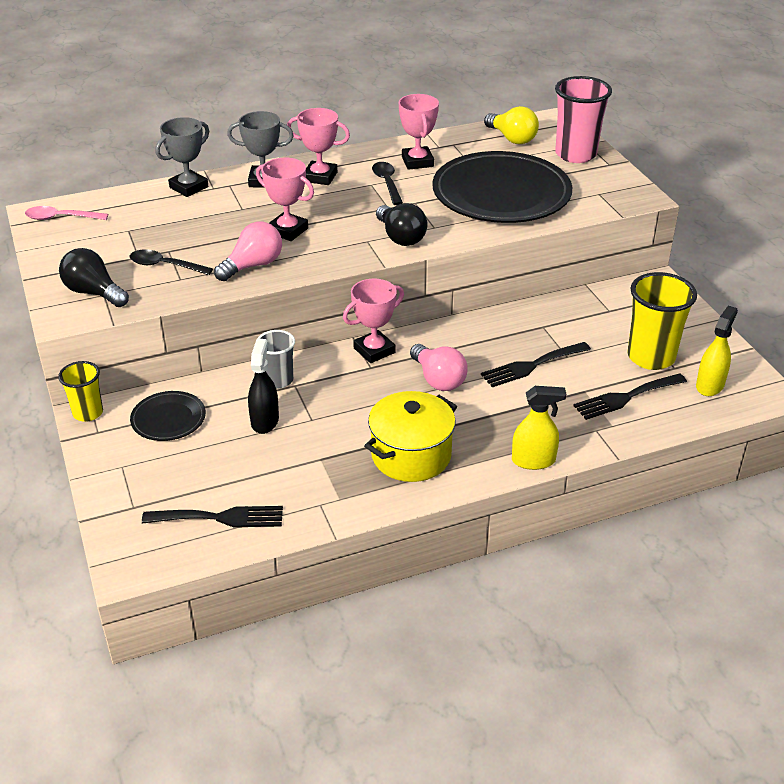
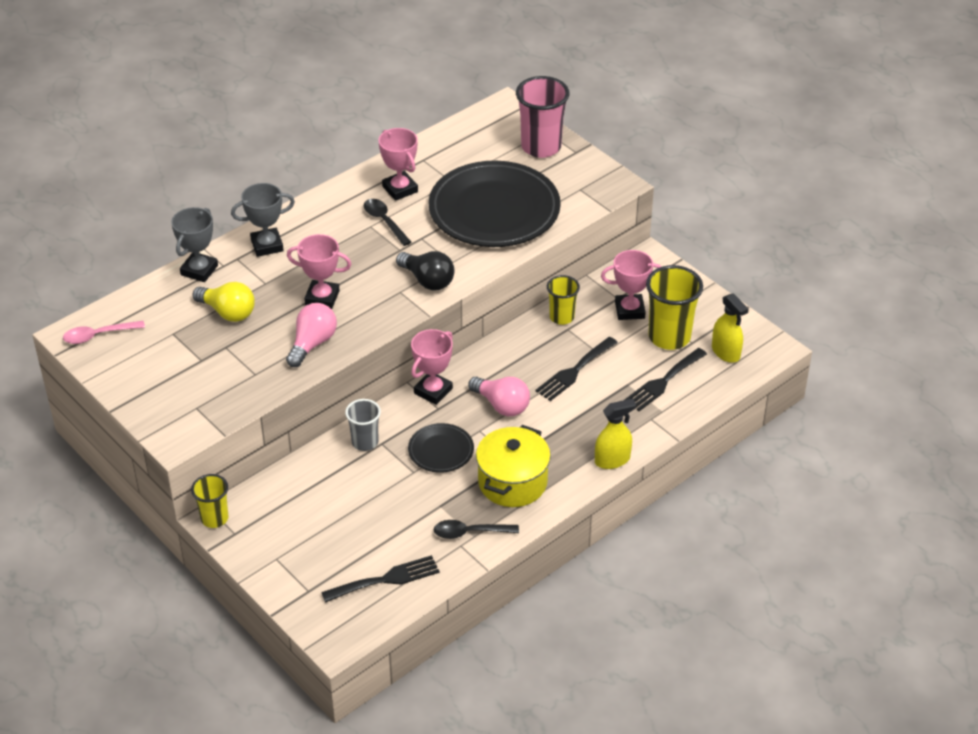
camera: 20 degrees left, 5 degrees up
black light bulb [59,248,129,307] -> none
black spoon [129,249,213,275] -> black spoon moved to [434,520,519,539]
black plate [130,391,206,441] -> black plate moved to [408,423,474,473]
black spray bottle [248,339,279,434] -> none
pink trophy [287,108,350,185] -> pink trophy moved to [601,250,662,320]
yellow light bulb [484,106,539,144] -> yellow light bulb moved to [192,282,255,322]
yellow spray bottle [696,306,738,396] -> yellow spray bottle turned 135 degrees clockwise [712,293,749,363]
none -> yellow cup [547,275,580,325]

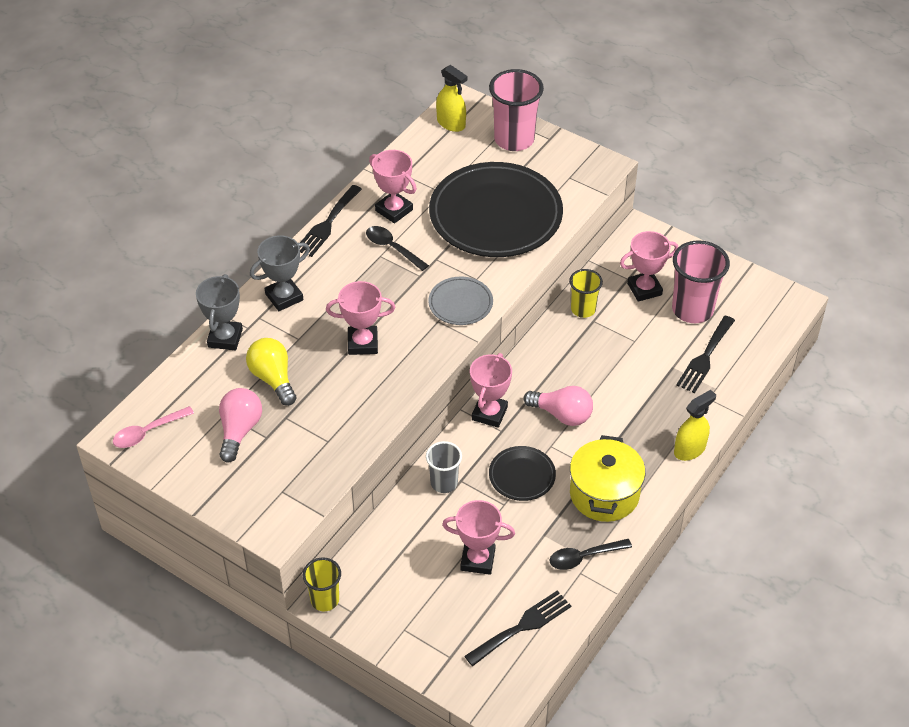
camera: 15 degrees left, 5 degrees up
yellow light bulb [192,282,255,322] -> yellow light bulb turned 135 degrees counterclockwise [246,338,296,406]
pink light bulb [286,303,337,367] -> pink light bulb moved to [219,388,262,462]
black light bulb [396,251,454,290] -> grey plate [428,277,493,325]
black fork [535,337,618,401] -> black fork moved to [300,185,362,257]
yellow cup [646,265,703,350] -> pink cup [672,240,730,323]
yellow spray bottle [712,293,749,363] -> yellow spray bottle moved to [436,65,468,132]
none -> pink trophy [442,500,515,575]

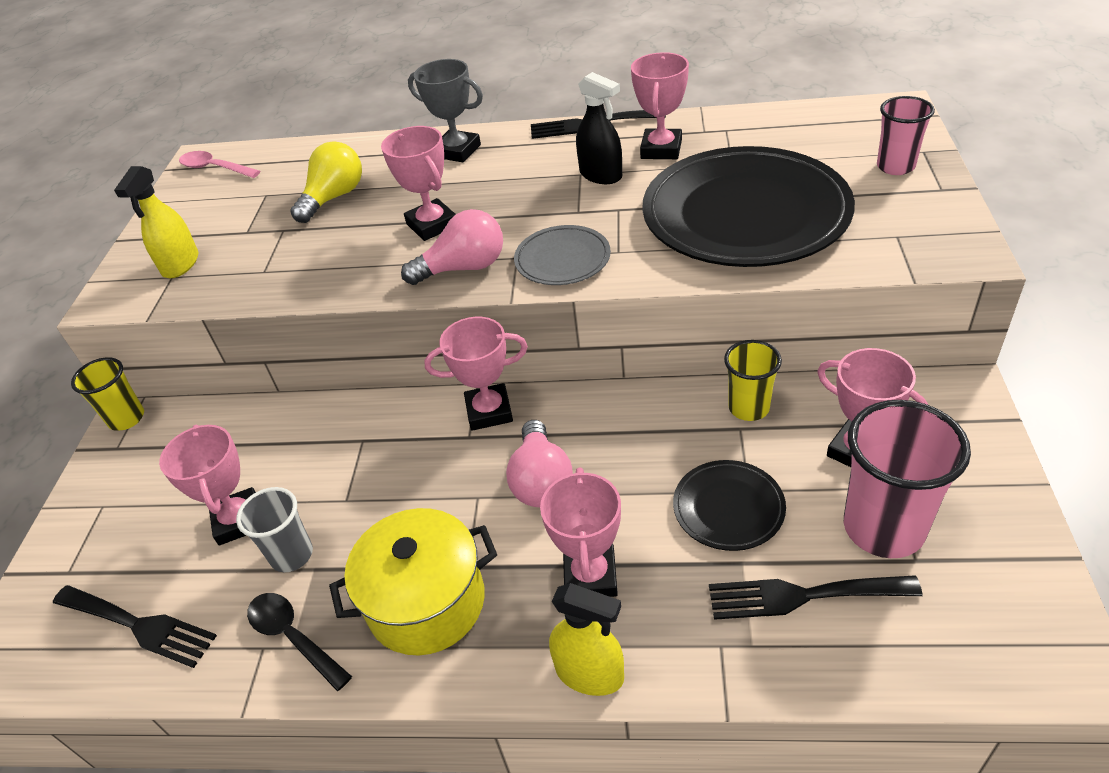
camera: 65 degrees right, 5 degrees down
grey trophy [196,274,243,351] -> none
pink light bulb [219,388,262,462] -> pink light bulb moved to [401,209,503,285]
black spoon [366,226,429,271] -> black spray bottle [576,72,622,184]
grey cup [426,441,462,493] -> grey cup moved to [236,487,313,572]
yellow spray bottle [436,65,468,132] -> yellow spray bottle moved to [114,166,198,278]
pink cup [489,69,544,151] -> pink cup [877,96,935,175], size x0.59
black plate [489,446,556,501] -> black plate moved to [673,460,786,551]
none -> pink trophy [540,467,621,597]

